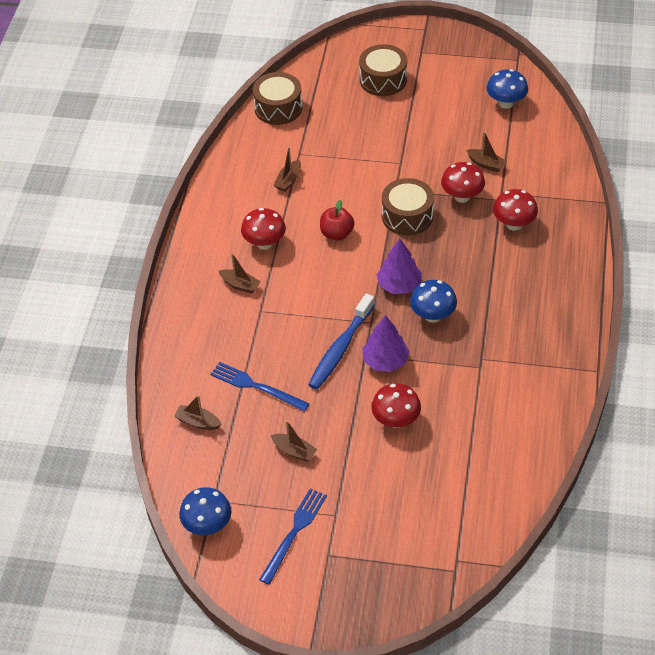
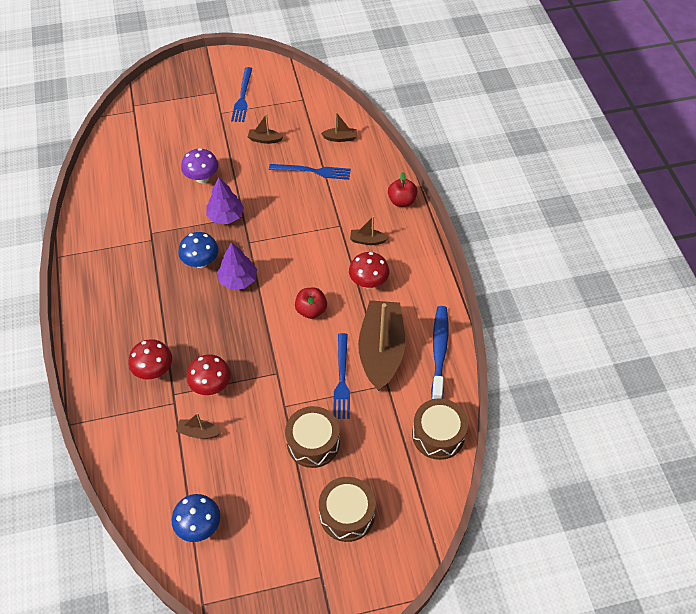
camera: 155 degrees right, 5 degrees up
blue mushroom [179,487,231,535] -> none
brown boat [274,147,301,192] -> brown boat [358,301,405,391], size x2.41
blue toothbrush [308,294,375,390] -> blue toothbrush moved to [431,306,448,399]
red mushroom [371,383,421,428] -> purple mushroom [181,148,219,183]
brown drum [382,178,434,236] -> brown drum moved to [285,406,340,468]
none -> blue fork [333,333,350,419]
none -> red apple [388,172,417,207]

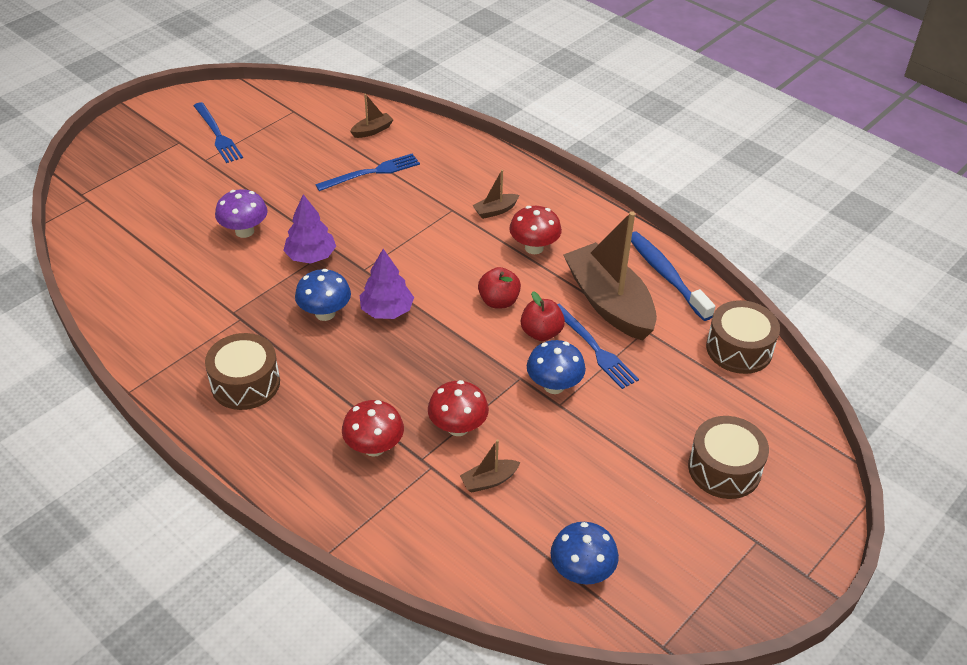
camera: 35 degrees left, 10 degrees down
brown boat [248,114,284,144] -> none
brown drum [285,406,340,468] -> brown drum moved to [205,333,280,410]
red apple [388,172,417,207] -> red apple moved to [521,291,565,341]
none -> blue mushroom [527,340,586,394]

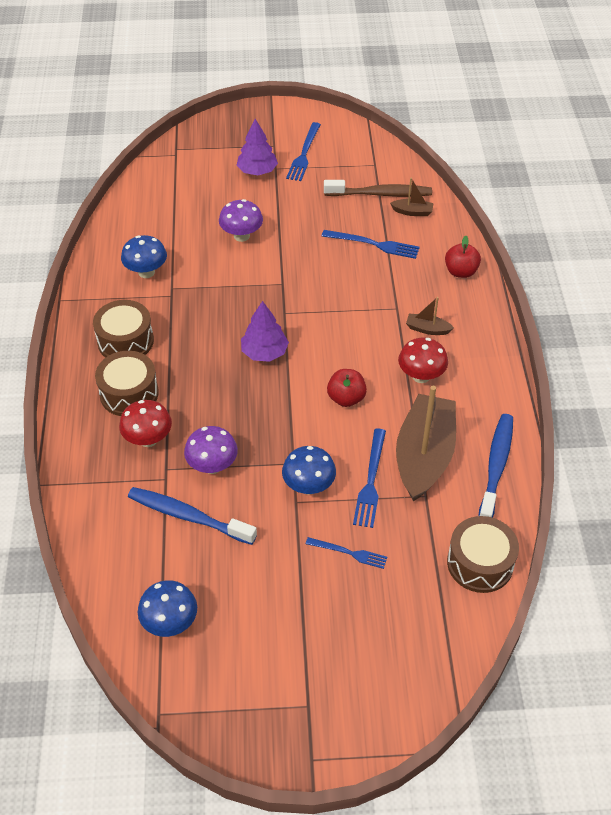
camera: 45 degrees right, 5 degrees up
purple tree [283,194,336,264] -> purple tree moved to [237,119,278,175]
blue mushroom [295,269,351,321] -> blue mushroom moved to [121,235,167,278]
red mushroom [428,380,489,436] -> purple mushroom [184,426,238,474]
brown boat [460,439,521,493] -> blue toothbrush [128,487,257,545]
red apple [521,291,565,341] -> red apple moved to [445,236,481,278]
brown drum [688,416,769,499] -> brown drum moved to [95,351,159,416]
none -> blue fork [306,537,387,569]
none -> brown toothbrush [324,180,432,197]

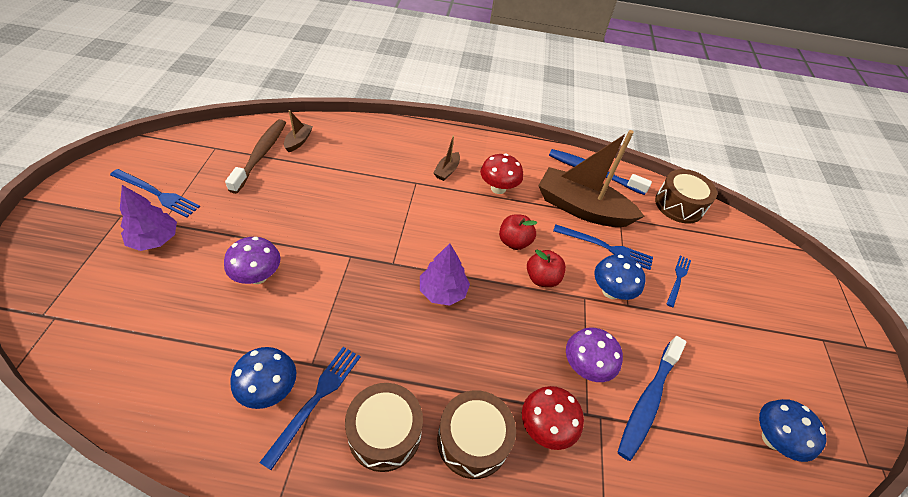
camera: 85 degrees left, 0 degrees up
blue fork [322,230,420,259] -> blue fork moved to [259,347,361,470]
red apple [445,236,481,278] -> red apple moved to [527,250,566,287]

